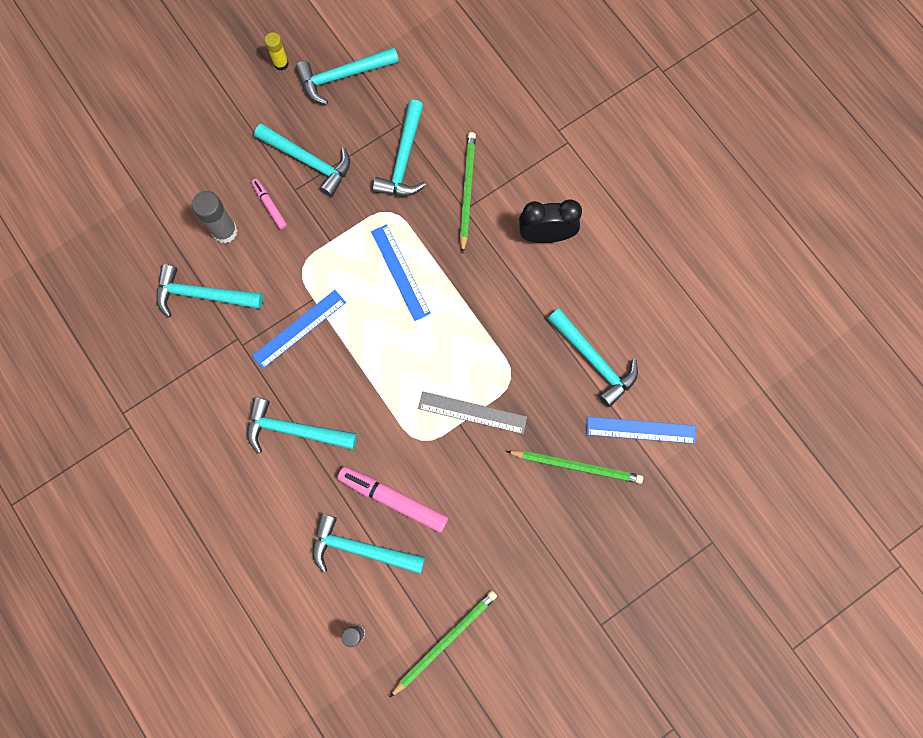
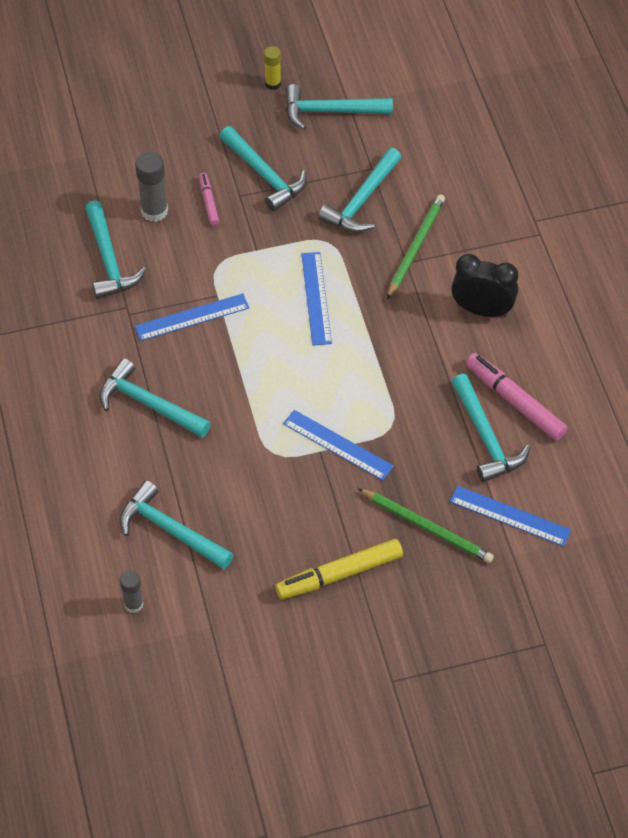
camera: 20 degrees right, 20 degrees down
turquoise hammer [156,264,263,317] -> turquoise hammer turned 135 degrees counterclockwise [85,200,146,299]
pink marker [337,467,448,533] -> pink marker moved to [466,353,568,441]
green pencil [389,590,497,698] -> none
grey ruler [418,391,527,434] -> blue ruler [283,410,394,481]
none -> yellow marker [275,539,403,599]

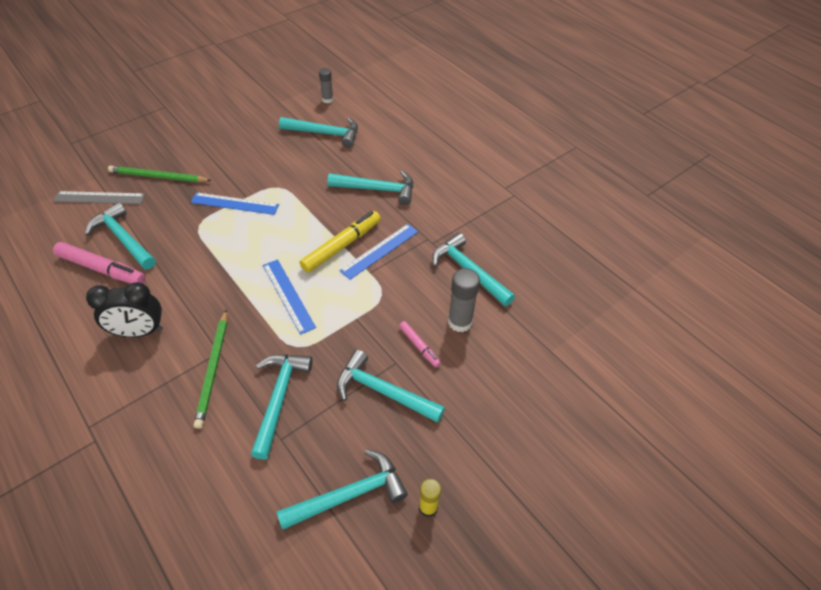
camera: 155 degrees right, 5 degrees down
yellow marker [275,539,403,599] -> yellow marker moved to [300,211,381,273]
blue ruler [450,486,571,547] -> grey ruler [53,191,145,204]

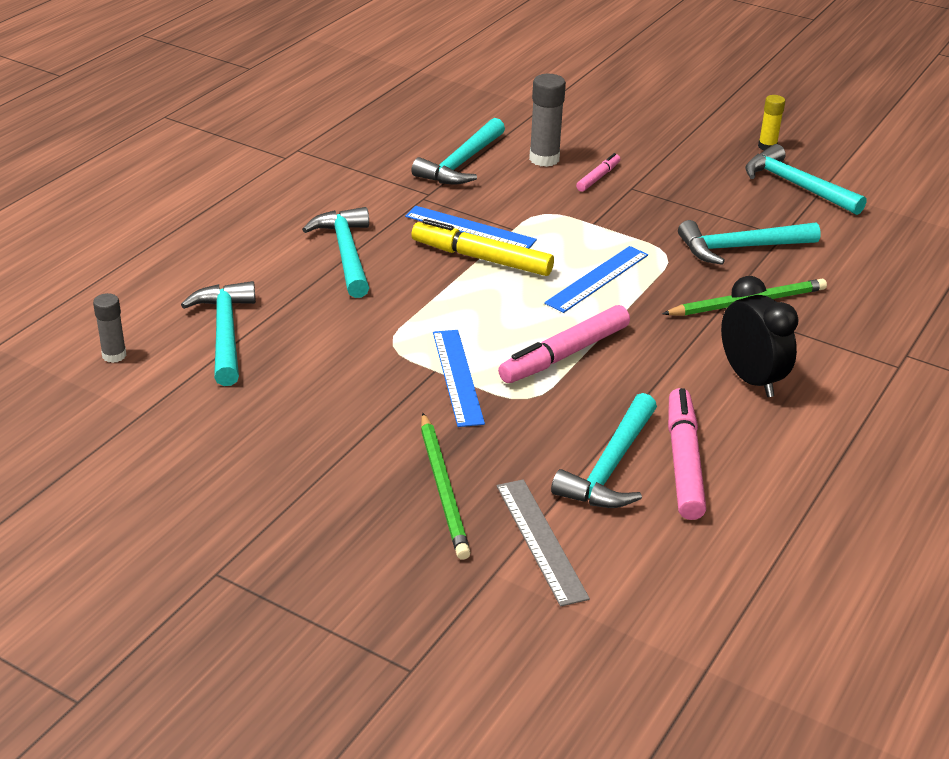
camera: 110 degrees left, 15 degrees down
turquoise hammer [337,350,445,423] -> none
none -> pink marker [498,305,630,383]

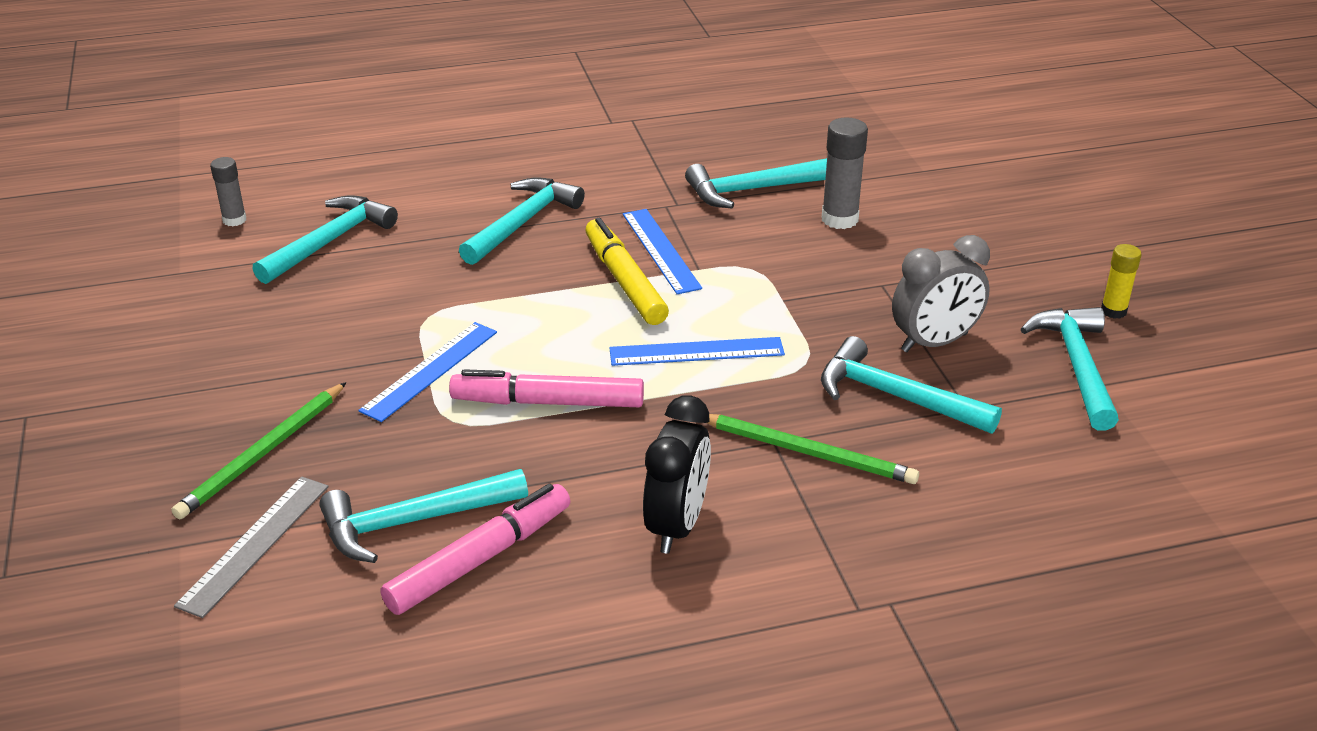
camera: 45 degrees right, 0 degrees up
pink marker [576,153,620,192] -> none
none -> grey clock [892,235,990,352]

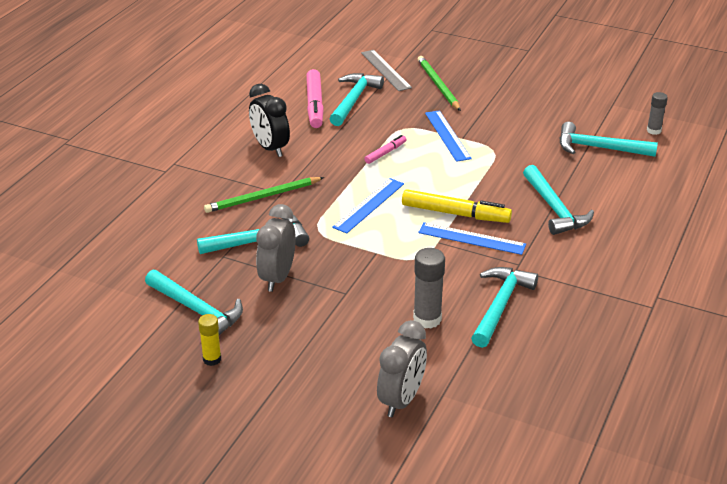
camera: 130 degrees right, 0 degrees up
turquoise hammer [253,195,398,284] -> turquoise hammer turned 120 degrees clockwise [559,122,658,157]
pink marker [449,369,644,407] -> pink marker [364,135,407,164], size x0.54
none -> grey clock [377,320,427,417]

